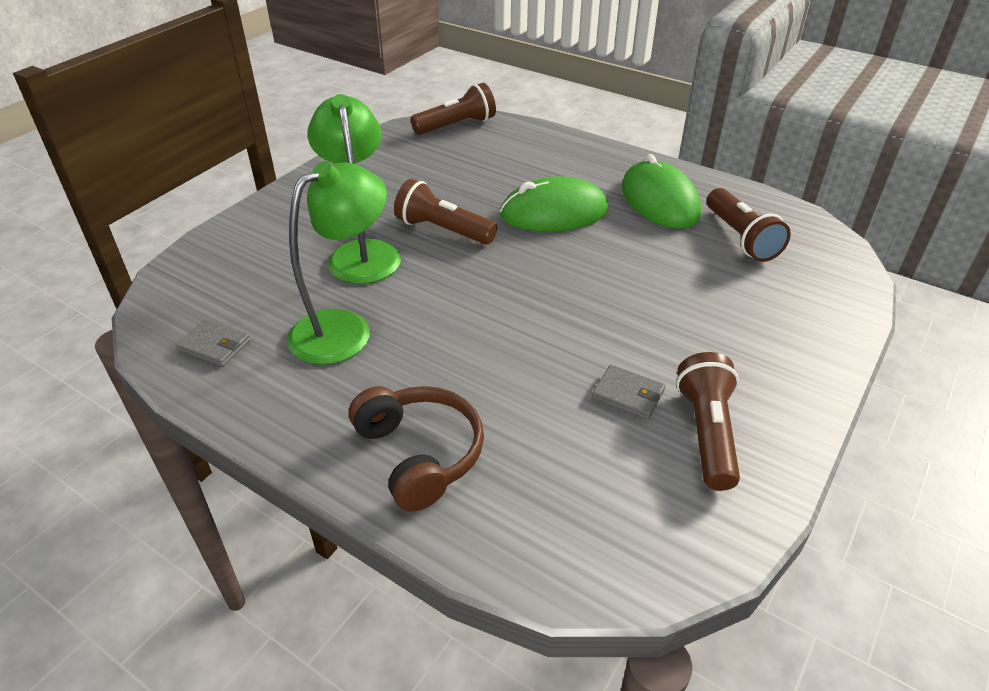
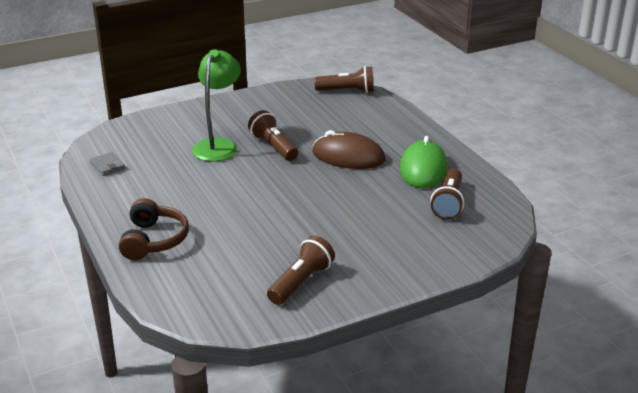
camera: 30 degrees right, 10 degrees down
green lamp [287,161,387,365] -> none
green mouse [500,176,608,232] -> brown mouse [312,130,386,169]
grey wallet [592,365,665,420] -> none

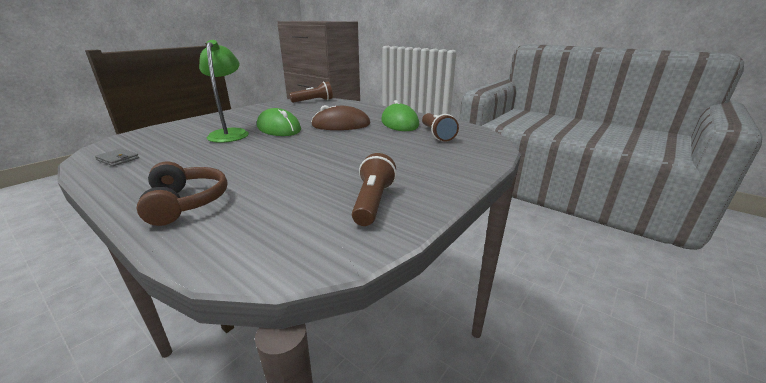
camera: 25 degrees left, 5 degrees down
brown flashlight [248,110,298,161] -> green mouse [257,108,301,136]

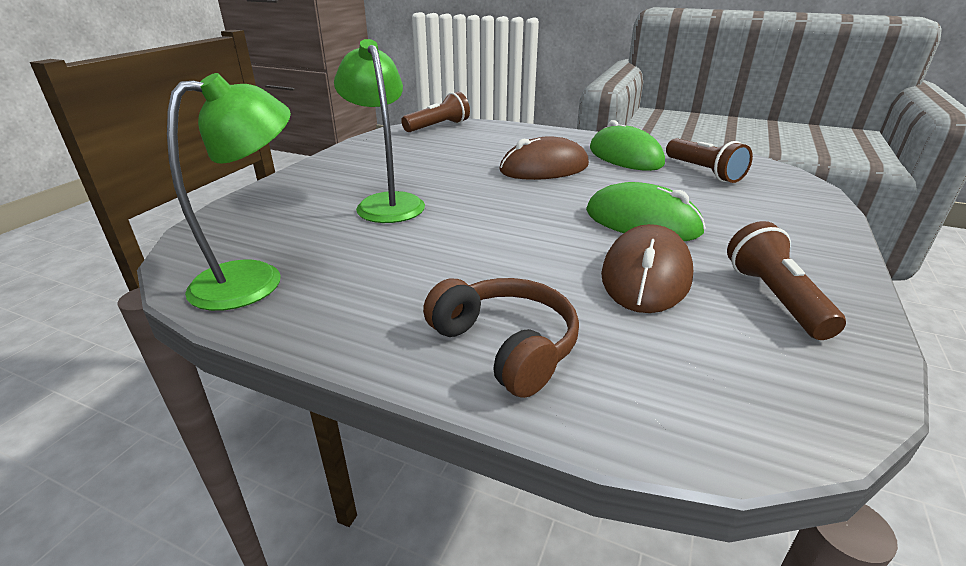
camera: 15 degrees left, 5 degrees up
grey wallet [95,148,139,166] -> green lamp [167,73,291,311]
green mouse [257,108,301,136] -> green mouse moved to [586,182,706,241]
none -> brown mouse [601,224,693,313]

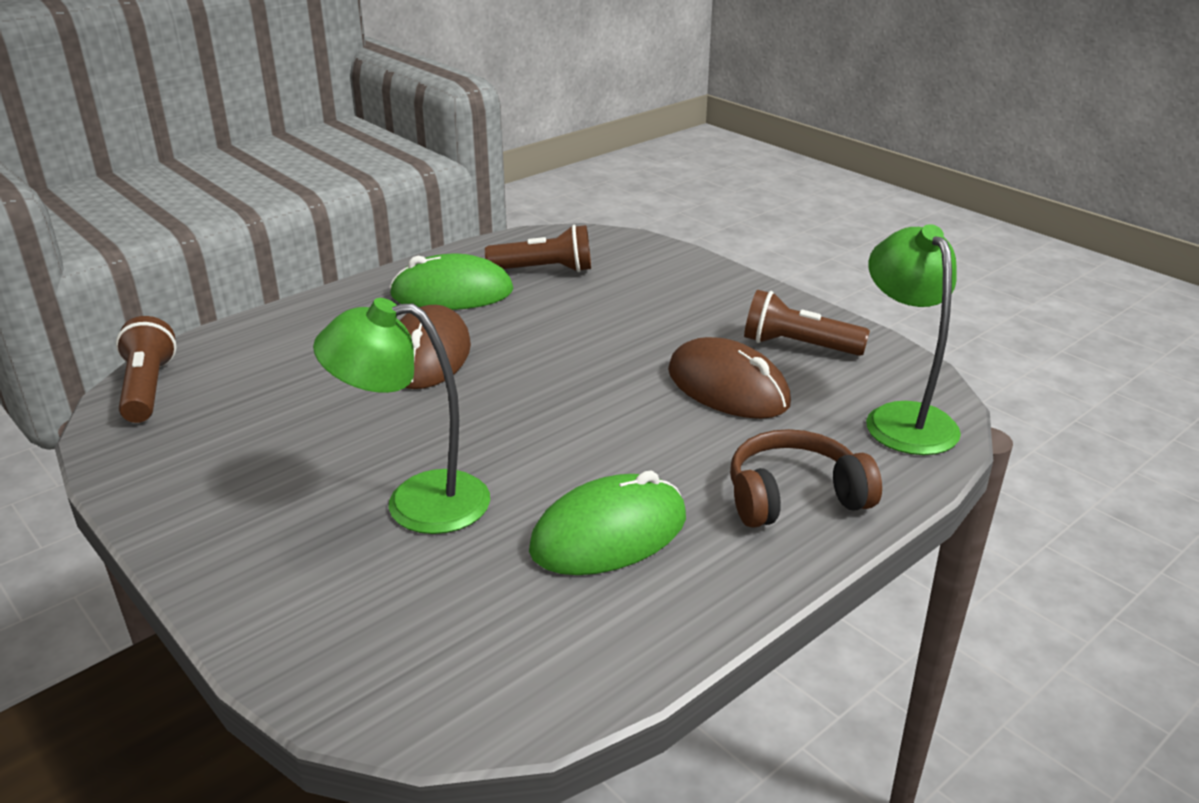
camera: 65 degrees left, 0 degrees up
green lamp [167,73,291,311] -> green lamp moved to [866,224,961,455]
green mouse [586,182,706,241] -> green mouse moved to [529,471,686,575]

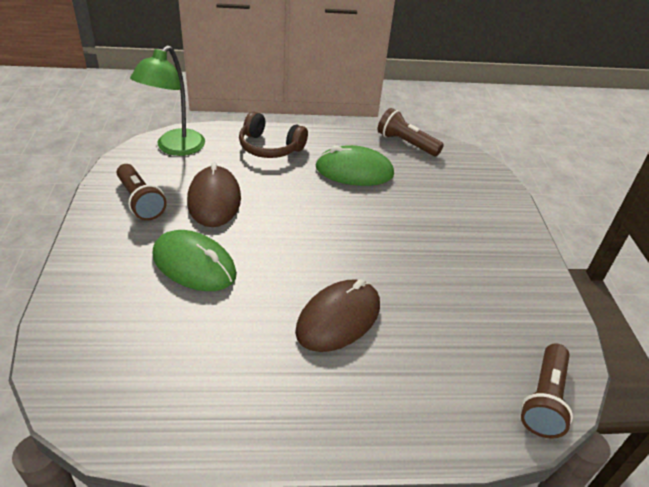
camera: 145 degrees left, 10 degrees up
green lamp [313,298,490,534] -> none
green mouse [389,254,513,310] -> green mouse moved to [152,230,237,291]
brown flashlight [485,225,591,272] -> brown flashlight moved to [378,108,444,156]

